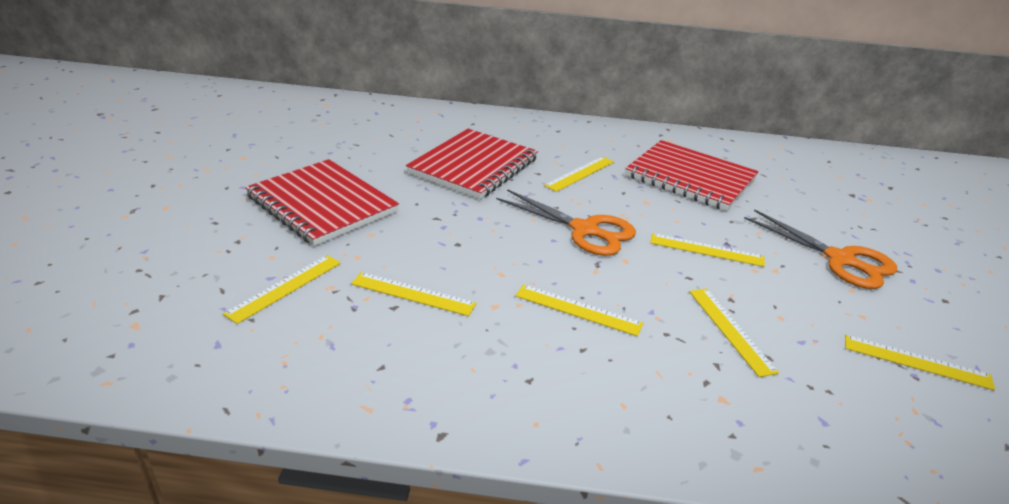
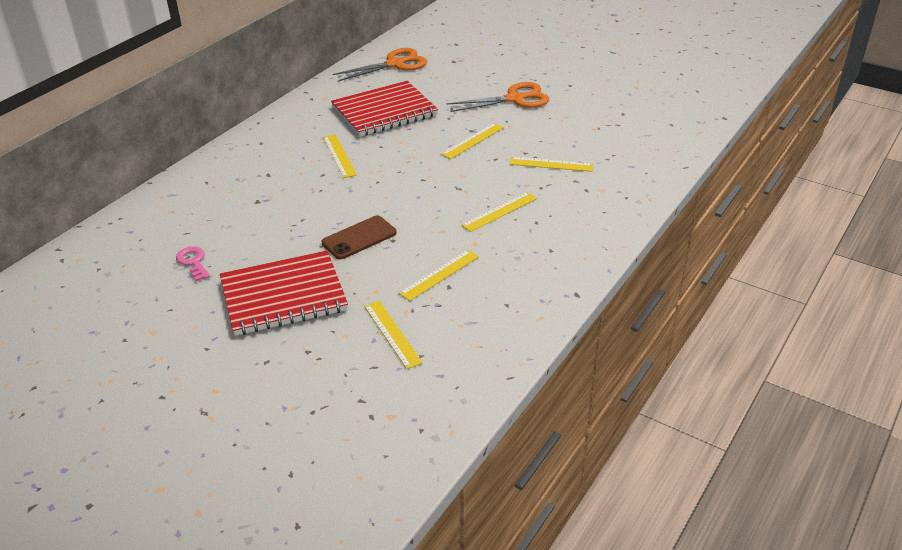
camera: 60 degrees left, 5 degrees up
red notebook [406,129,538,199] -> none
orange scissors [497,189,636,256] -> orange scissors moved to [333,48,427,81]
yellow ruler [845,335,995,390] -> none
none -> pink key [176,246,210,282]
none -> brown phone [322,216,397,259]

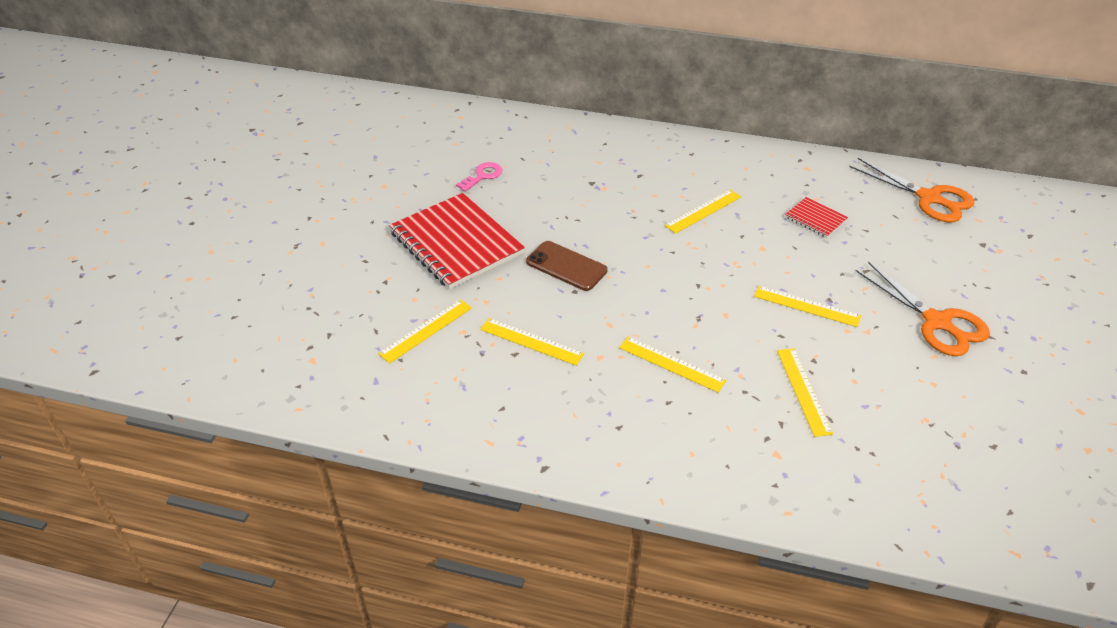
camera: 70 degrees right, 5 degrees up
red notebook [331,81,438,137] -> red notebook [785,197,848,238], size x0.45

